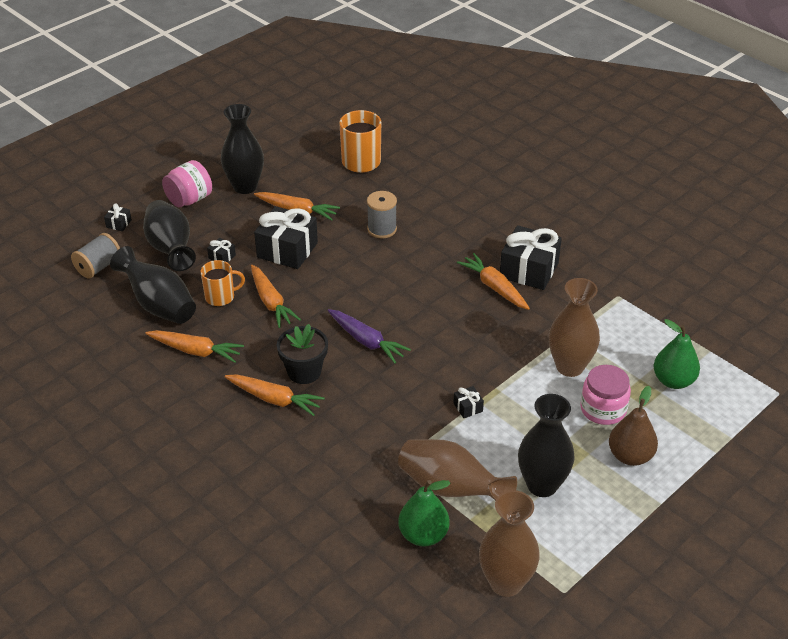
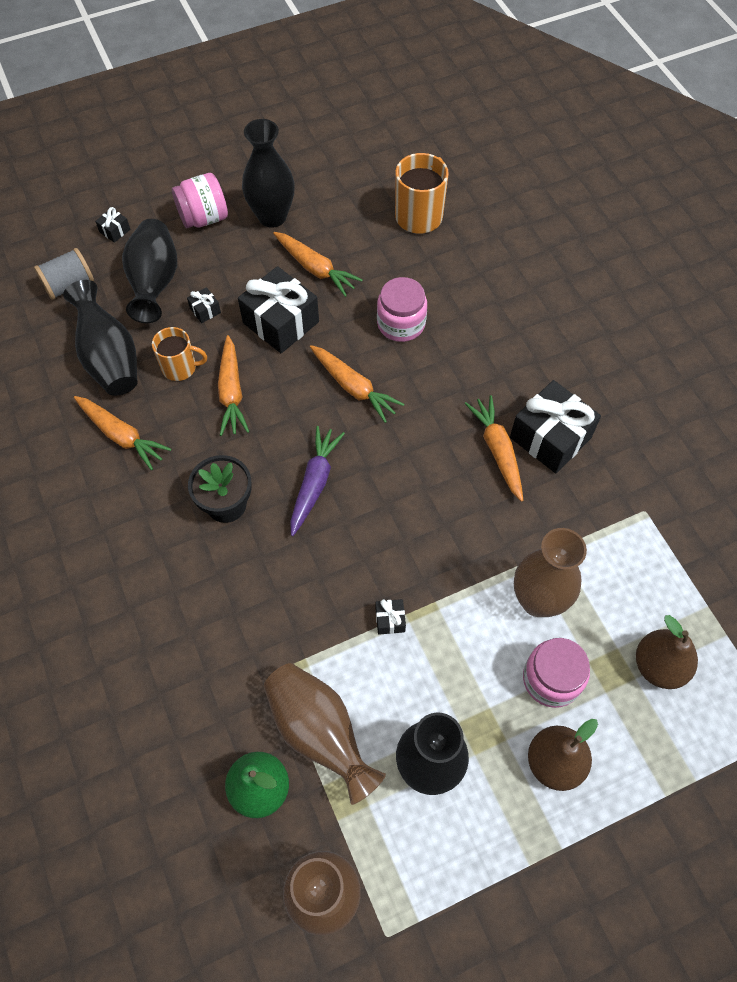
camera: 20 degrees right, 20 degrees up
orange carrot [224,374,325,416] -> orange carrot moved to [310,345,404,423]
purple carrot [328,309,411,363] -> purple carrot turned 135 degrees counterclockwise [290,426,345,536]
grey spool [367,191,397,239] -> pink jar [377,277,427,342]
green pear [654,319,700,389] -> brown pear [636,615,698,689]

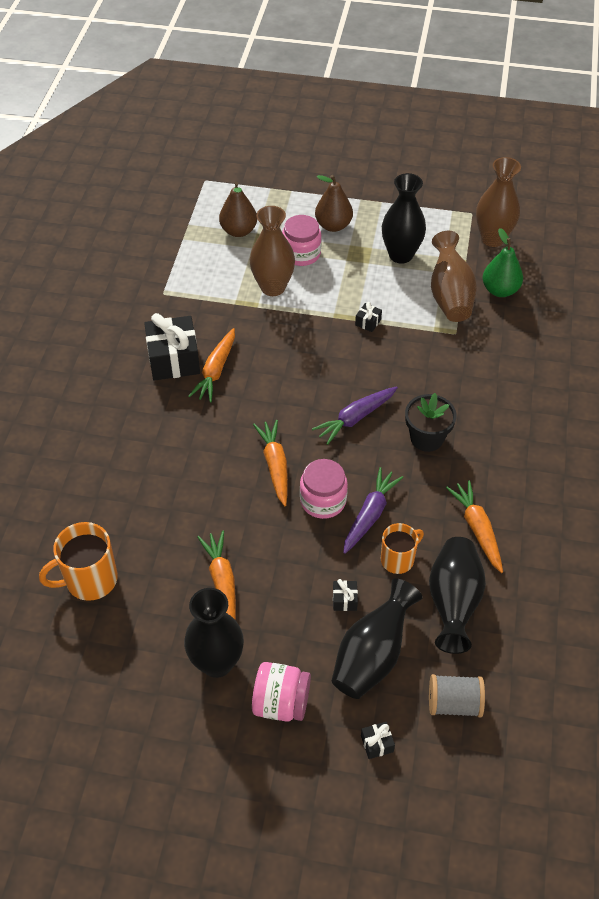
camera: 145 degrees left, 10 degrees down
orange mug [152,327,207,381] -> orange mug turned 105 degrees clockwise [381,523,424,574]
orange carrot [218,335,250,436] -> purple carrot [343,467,403,554]
black gift [238,266,319,353] -> none
pink jar [377,277,427,342] -> pink jar moved to [300,459,348,519]

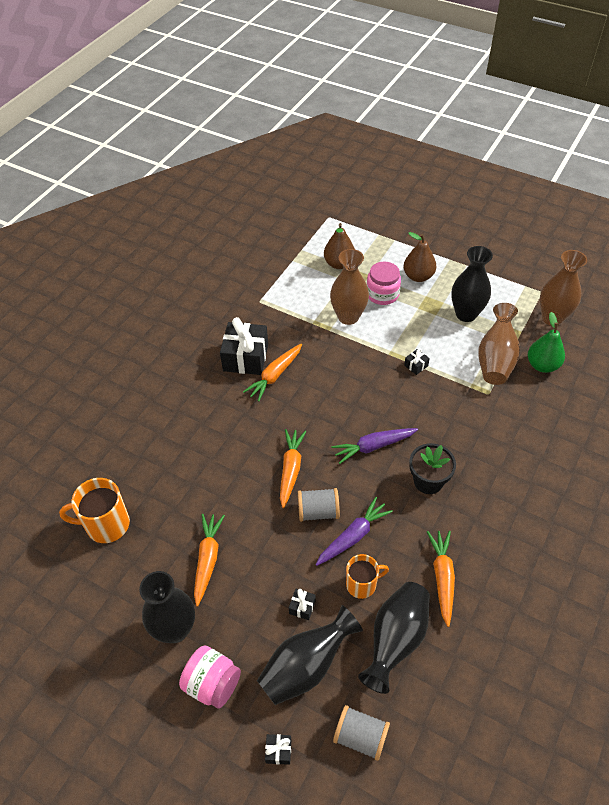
camera: 20 degrees right, 0 degrees up
pink jar [300,459,348,519] -> grey spool [298,488,340,522]

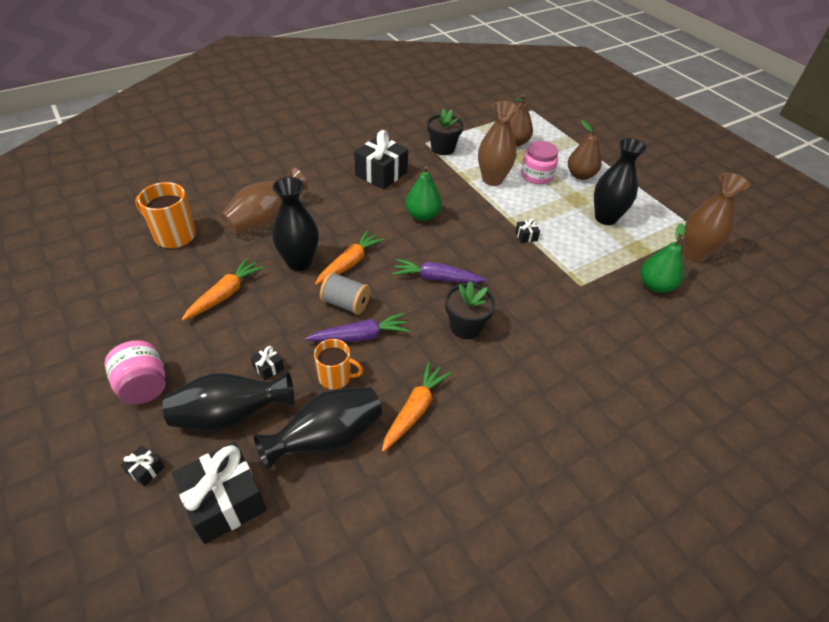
camera: 25 degrees right, 5 degrees down
black vase [139,571,195,643] -> black vase moved to [272,177,319,271]
orange carrot [243,344,302,402] -> none
grey spool [333,705,390,761] -> black gift [172,442,266,544]
brown vase [478,303,520,385] -> brown vase moved to [221,167,308,234]
none -> green pear [405,166,442,221]
none -> black flower pot [427,109,463,155]

